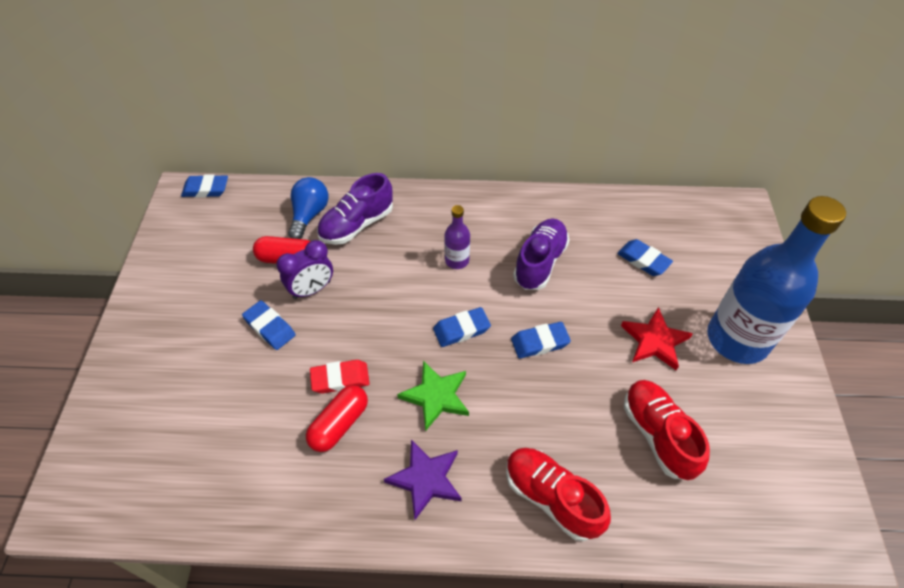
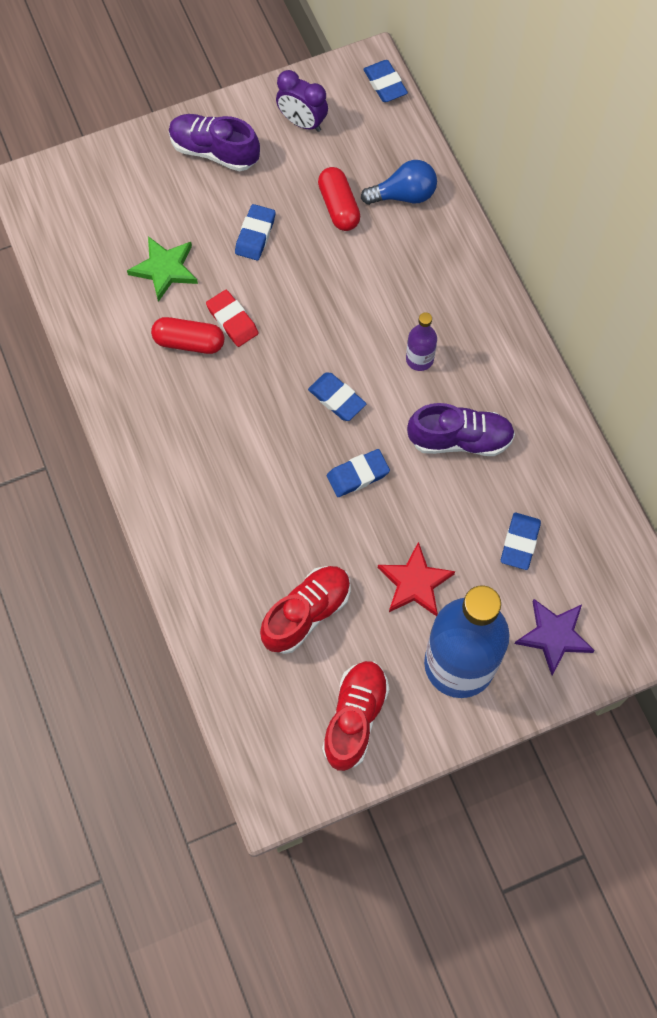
camera: 65 degrees right, 15 degrees up
purple clock [276,240,333,299] -> purple clock moved to [276,70,328,132]
purple shoe [317,173,393,245] -> purple shoe moved to [169,114,260,171]
purple star [384,439,462,520] -> purple star moved to [515,599,595,675]
green star [397,361,469,431] -> green star moved to [127,236,198,302]
red shoe [506,448,611,541] -> red shoe moved to [322,661,389,771]
blue eraser [511,322,571,358] -> blue eraser turned 75 degrees counterclockwise [327,449,390,497]

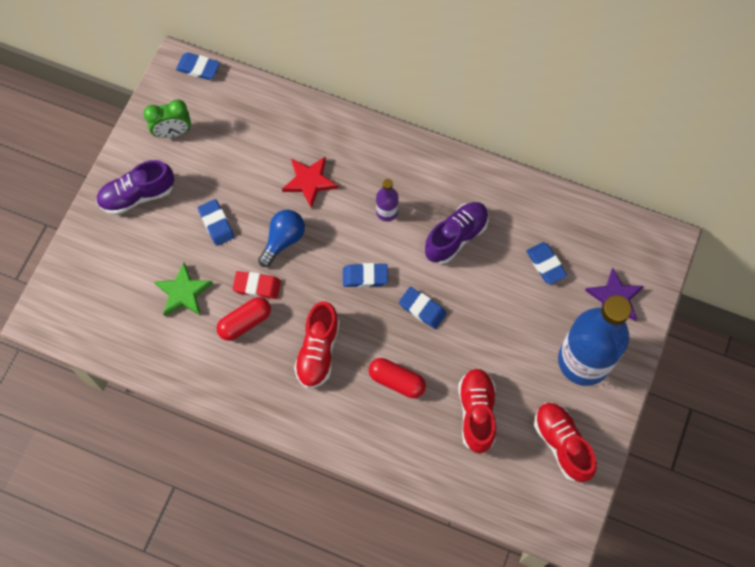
camera: 45 degrees left, 0 degrees up
purple clock [276,70,328,132] -> green clock [143,100,191,138]
red capsule [318,167,360,231] -> red capsule moved to [369,358,426,398]
blue eraser [327,449,390,497] -> blue eraser turned 75 degrees counterclockwise [399,287,447,329]
blue light bulb [361,160,437,205] -> blue light bulb moved to [258,210,305,267]
red star [378,542,455,616] -> red star moved to [282,156,338,208]
none -> red shoe [294,301,340,389]

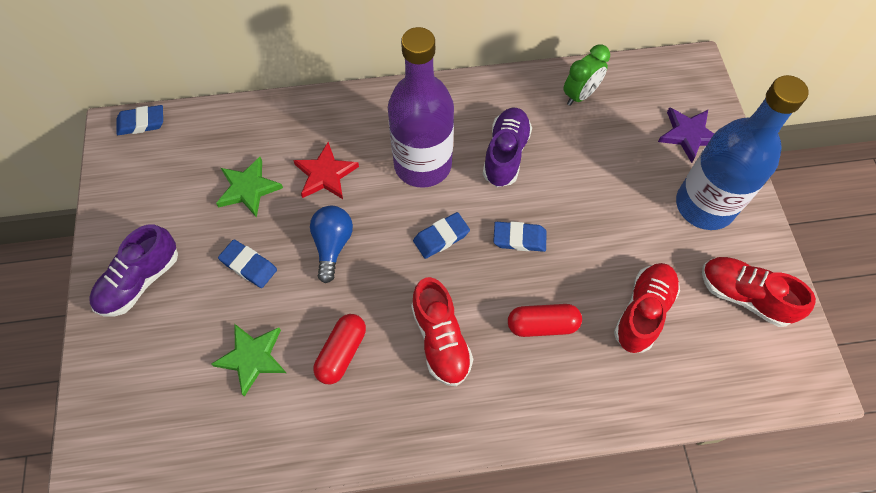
camera: 30 degrees left, 5 degrees down
green clock [143,100,191,138] -> green clock moved to [563,44,610,106]
red eraser [232,271,281,299] -> none
purple bottle [376,179,399,221] -> purple bottle [388,27,454,188], size x2.33
red shoe [458,368,496,454] -> red shoe turned 60 degrees clockwise [614,263,680,353]
blue eraser [526,242,567,284] -> none
none -> green star [216,157,283,218]

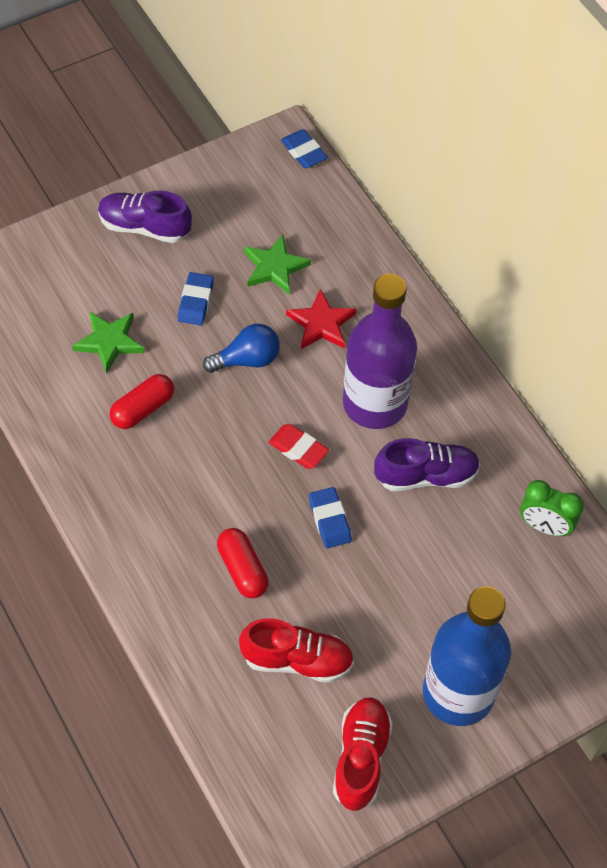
camera: 65 degrees right, 5 degrees down
red capsule [313,314,366,384] -> red capsule turned 45 degrees counterclockwise [110,374,174,429]
red shoe [411,277,473,386] -> none
blue eraser [413,212,470,259] -> red eraser [268,424,329,469]
purple star [658,107,714,163] -> none

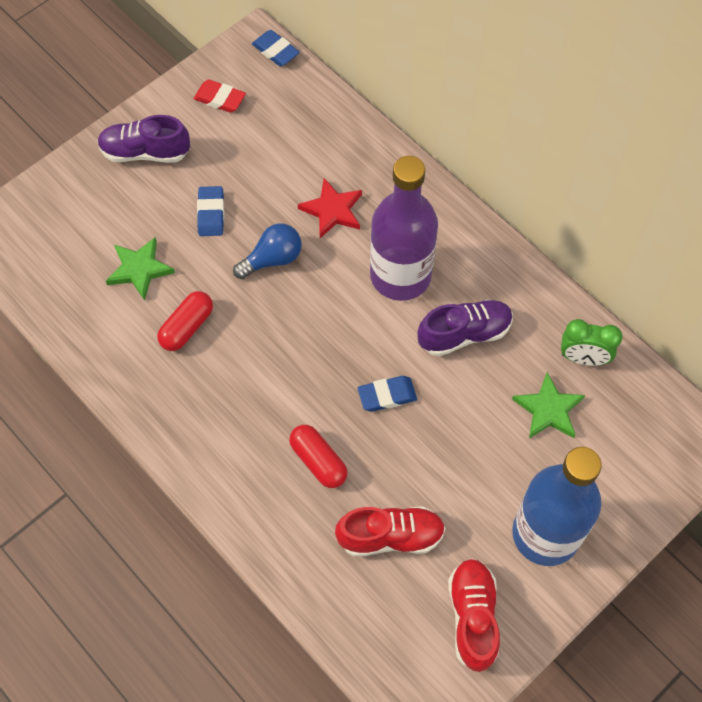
camera: 10 degrees left, 5 degrees up
green star [244,235,311,294] -> green star moved to [512,372,585,438]
red eraser [268,424,329,469] -> red eraser moved to [193,80,246,113]
blue eraser [309,487,352,548] -> blue eraser turned 75 degrees counterclockwise [358,376,417,412]

